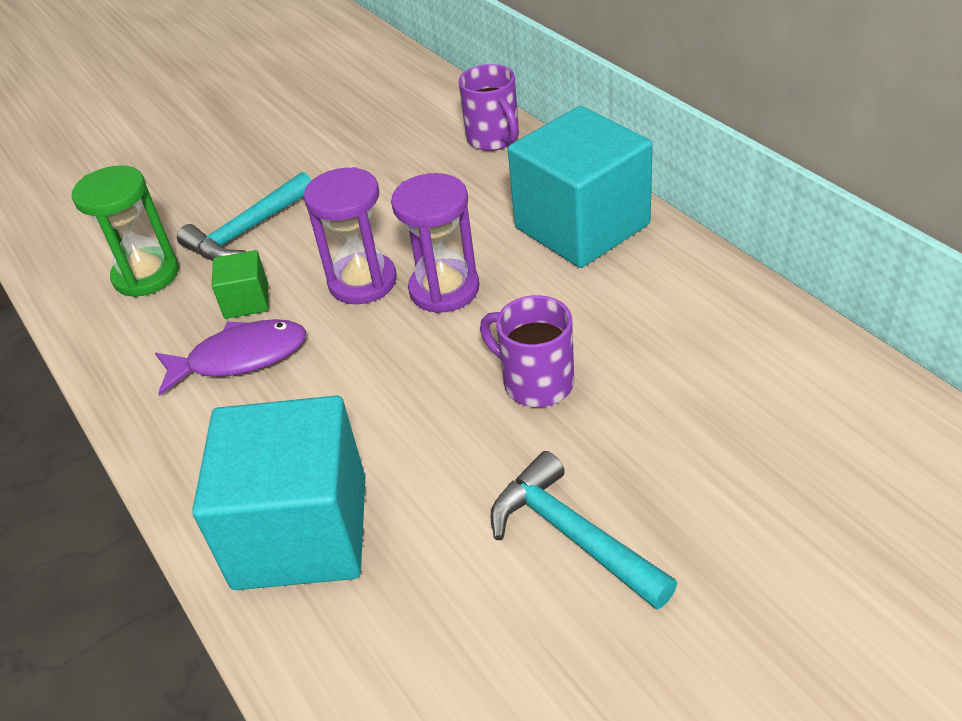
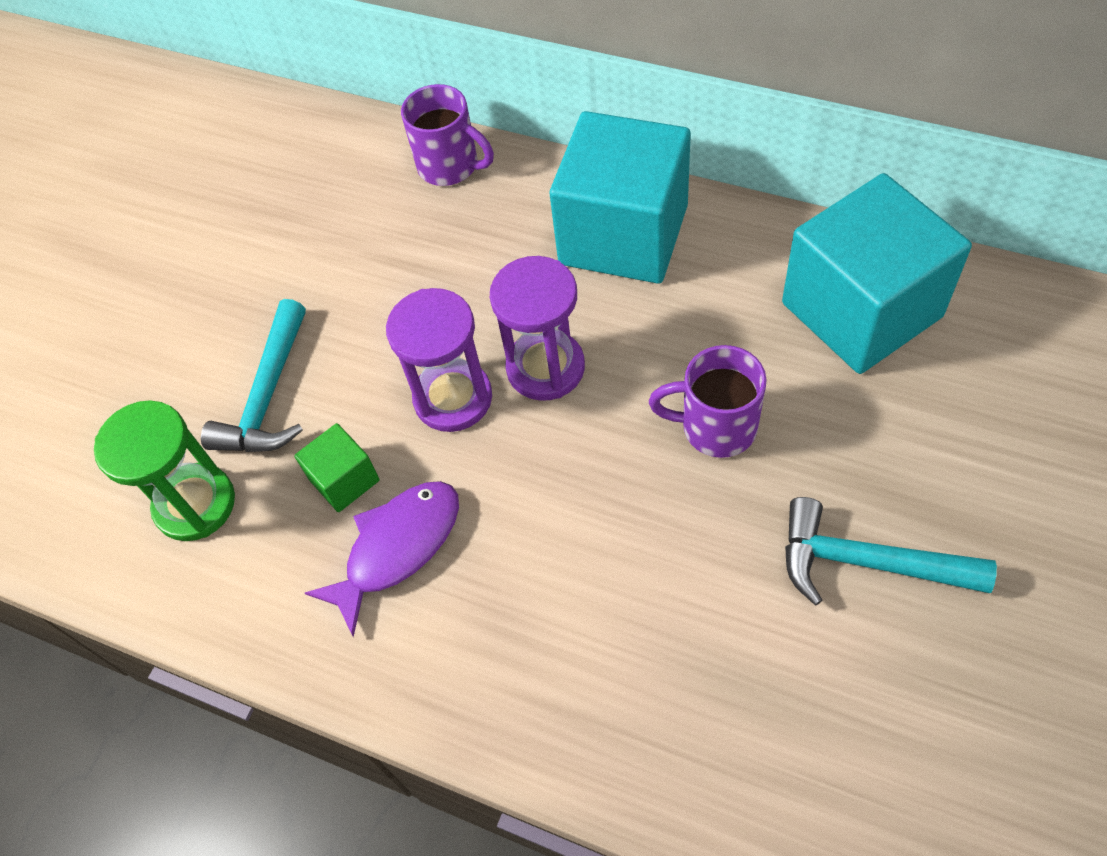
camera: 30 degrees left, 15 degrees up
turquoise cube [192,395,365,590] -> turquoise cube moved to [782,173,972,374]

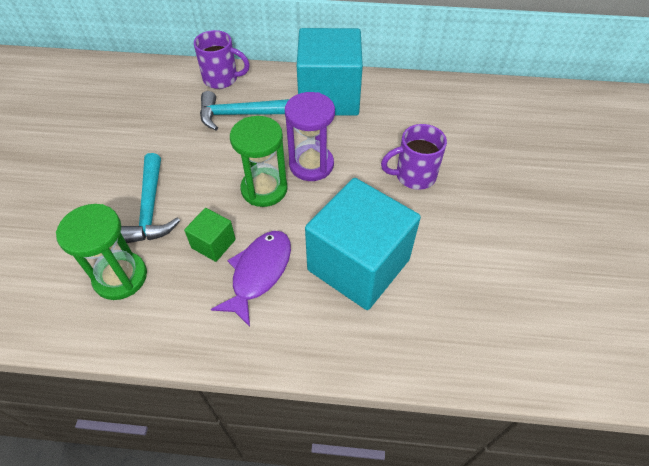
camera: 25 degrees left, 5 degrees down
purple hourglass [386,288,492,432] -> green hourglass [230,116,288,207]
turquoise cube [782,173,972,374] -> turquoise cube moved to [305,178,421,310]
turquoise hammer [785,497,997,605] -> turquoise hammer moved to [200,91,289,130]

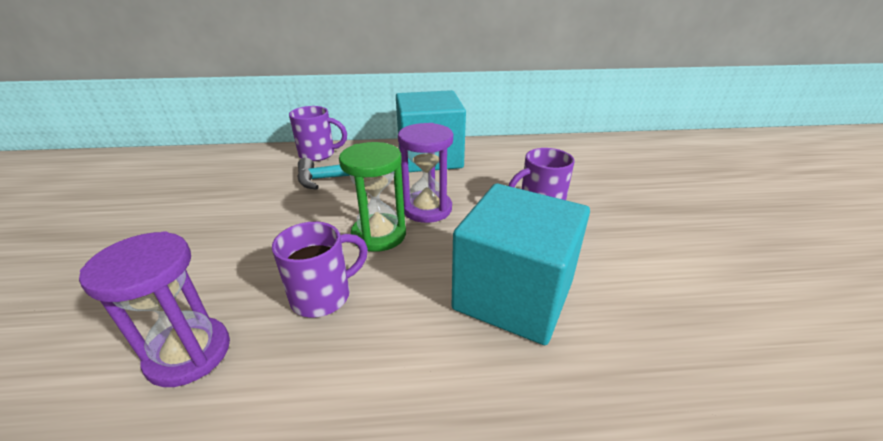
camera: 10 degrees left, 20 degrees down
green hourglass [56,204,147,300] -> purple hourglass [79,231,230,387]
turquoise hammer [121,153,180,243] -> none
green cube [184,208,236,262] -> purple mug [272,221,368,318]
purple fish [211,231,291,327] -> none

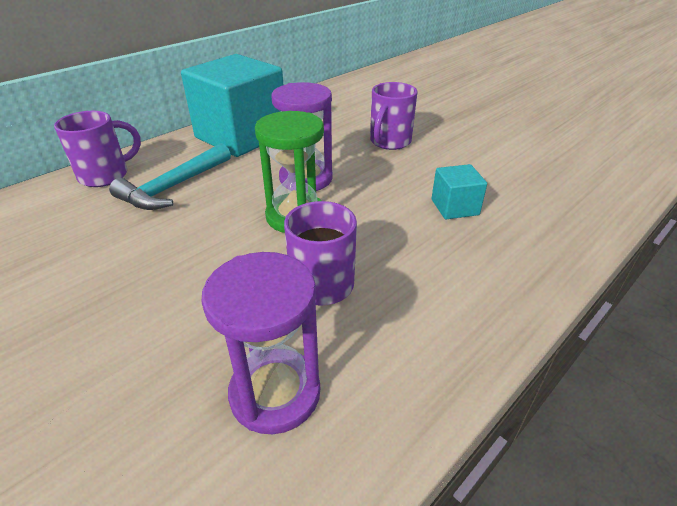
camera: 40 degrees left, 5 degrees up
turquoise cube [452,183,590,345] -> turquoise cube [431,164,487,219], size x0.44

